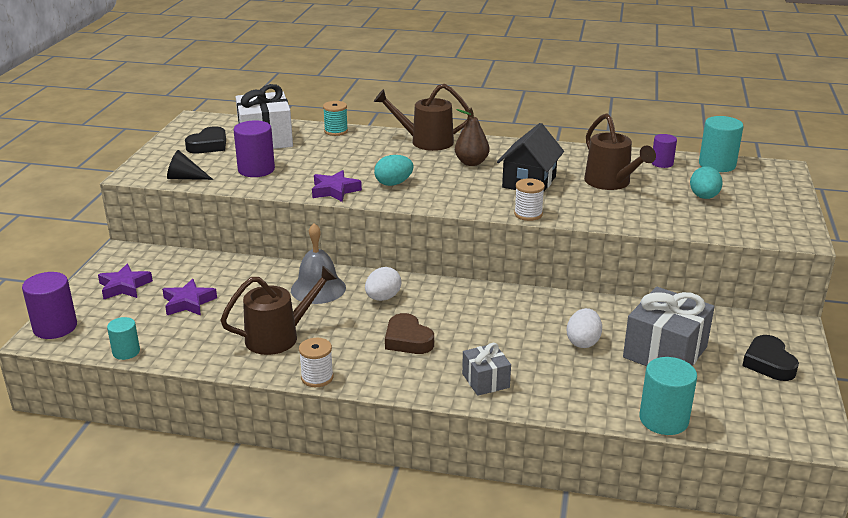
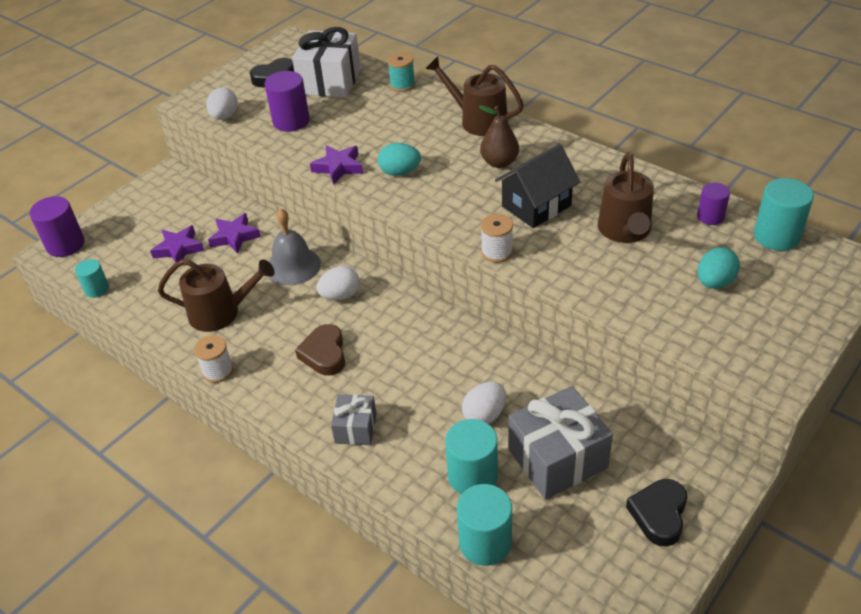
camera: 30 degrees right, 15 degrees up
purple star [98,264,153,299] -> purple star moved to [208,213,261,254]
black cone [167,150,213,180] -> white egg [206,87,238,120]
none -> turquoise cylinder [445,419,498,494]

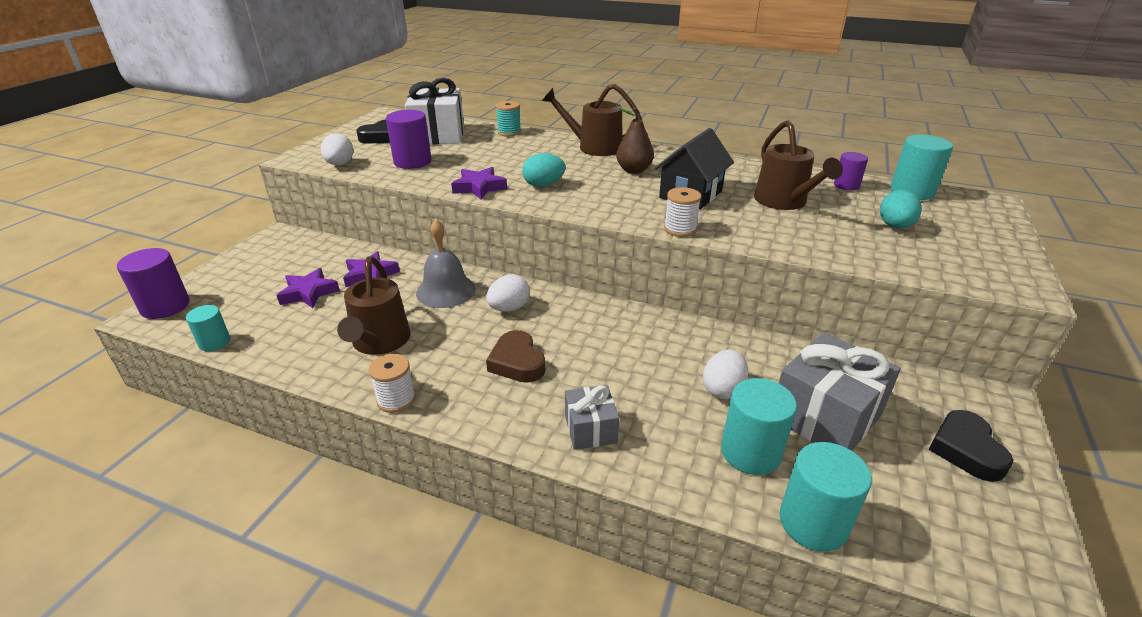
camera: 20 degrees left, 10 degrees down
brown watering can [158,259,275,332] -> brown watering can turned 105 degrees clockwise [337,256,410,355]

